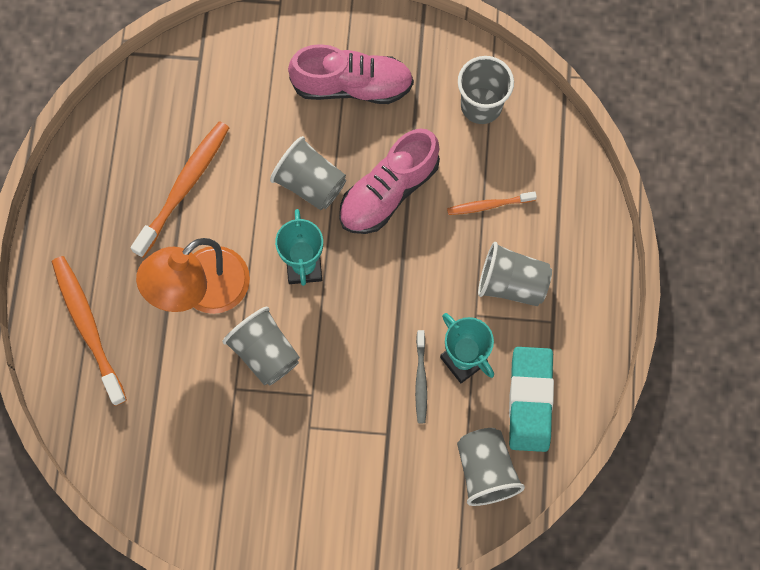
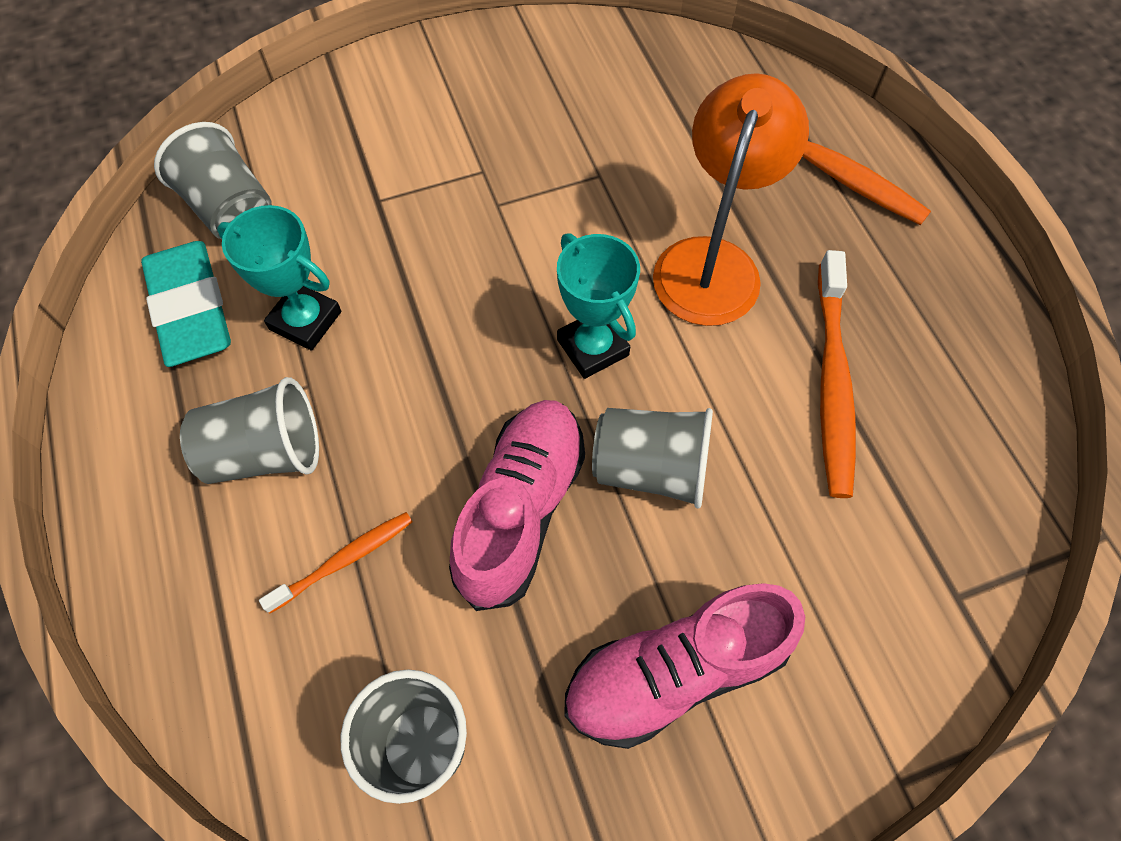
camera: 155 degrees right, 10 degrees down
grey cup [222,307,300,386] -> none
grey toothbrush [415,330,427,423] -> none

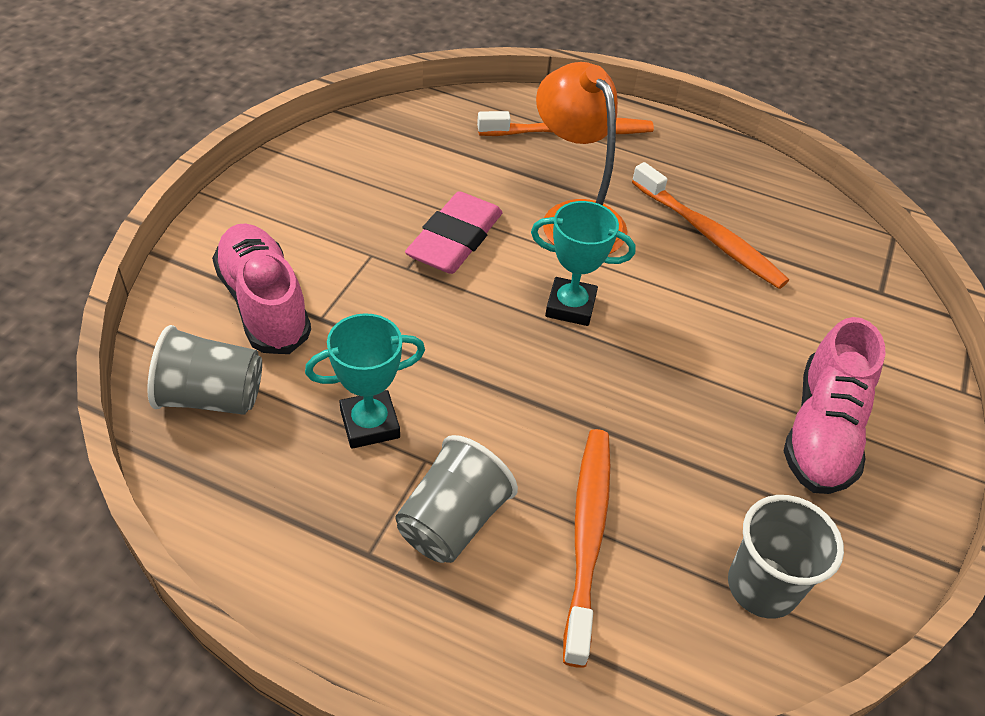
camera: 50 degrees left, 15 degrees down
turquoise eraser [141,241,231,367] -> none
orange toothbrush [259,512,412,613] -> orange toothbrush [563,429,610,668], size x1.79
pink shoe [449,400,585,611] -> pink shoe moved to [212,223,311,354]
grey cup [592,408,713,509] -> none
none -> pink eraser [405,191,503,274]

